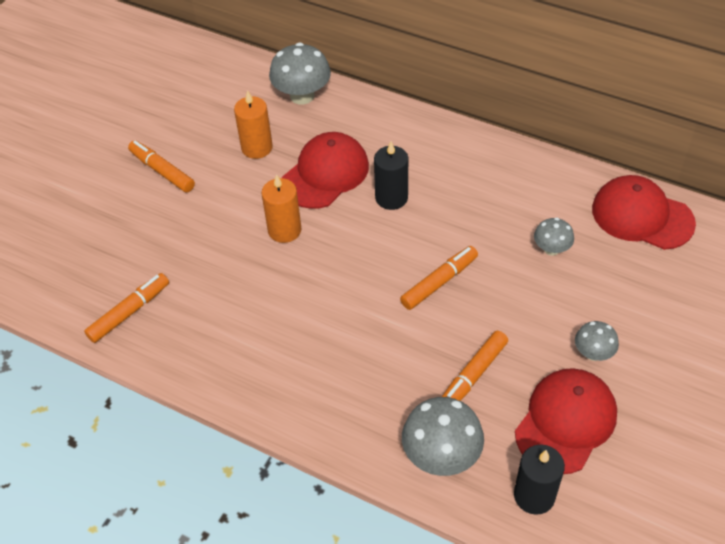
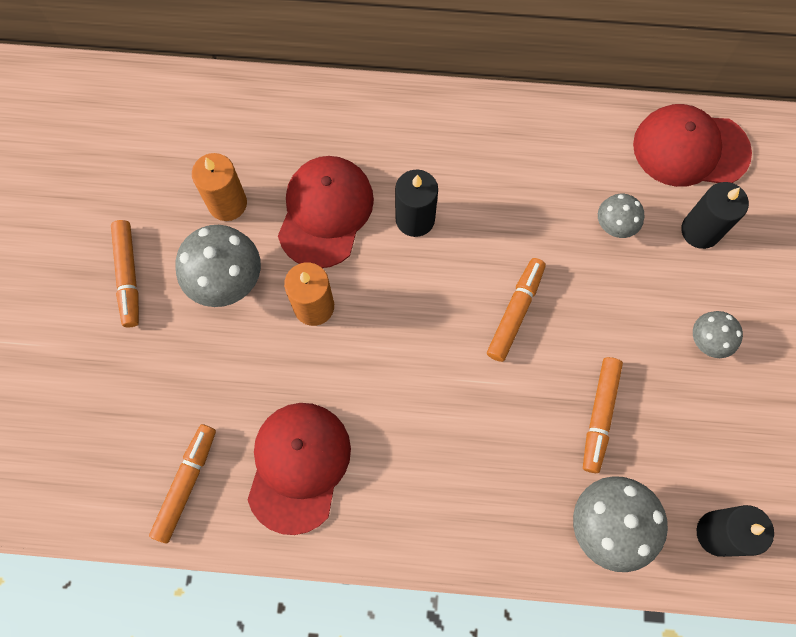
camera: 25 degrees left, 20 degrees up
orange marker [128,140,195,192] -> orange marker turned 120 degrees counterclockwise [111,220,139,327]
grey mushroom [269,42,331,105] -> grey mushroom moved to [176,225,261,307]
red cap [515,368,617,474] -> red cap moved to [248,403,351,535]
none -> black candle [681,182,749,249]

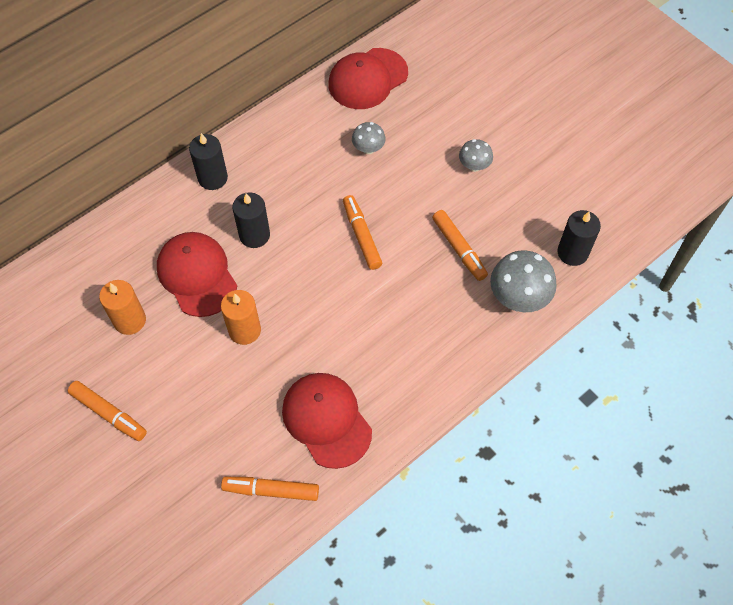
camera: 45 degrees left, 10 degrees down
orange marker [149,424,216,543] -> orange marker turned 60 degrees counterclockwise [221,477,319,501]
grey mushroom [176,225,261,307] -> none
black candle [681,182,749,249] -> black candle moved to [189,133,228,190]

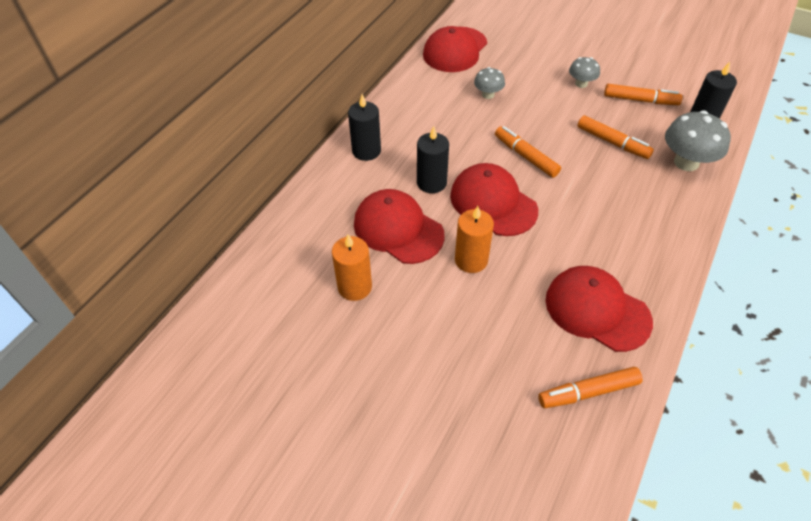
camera: 20 degrees left, 10 degrees down
orange marker [68,381,147,441] -> orange marker moved to [604,84,683,105]
none -> red cap [450,163,538,236]

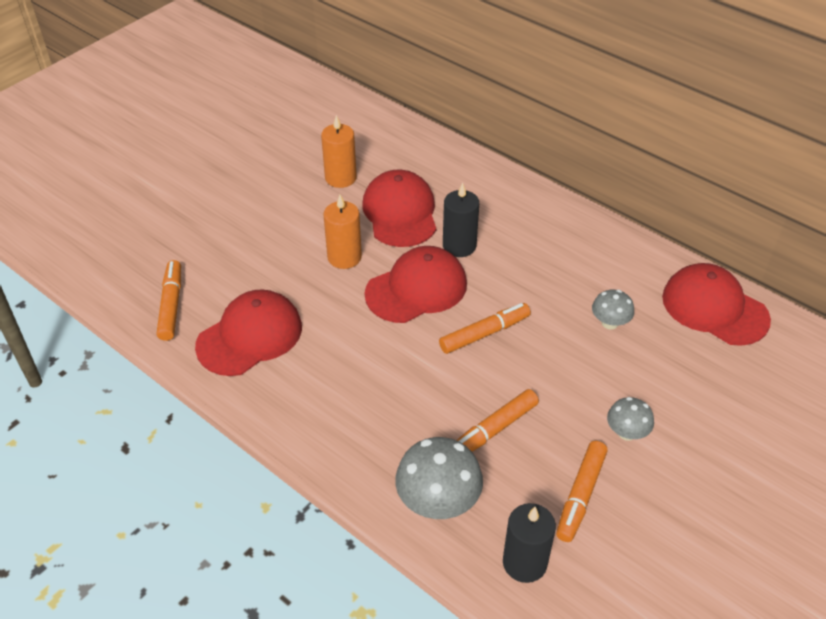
camera: 100 degrees right, 5 degrees down
black candle [348,94,381,161] -> none
red cap [354,189,444,264] -> red cap turned 60 degrees counterclockwise [362,170,436,247]

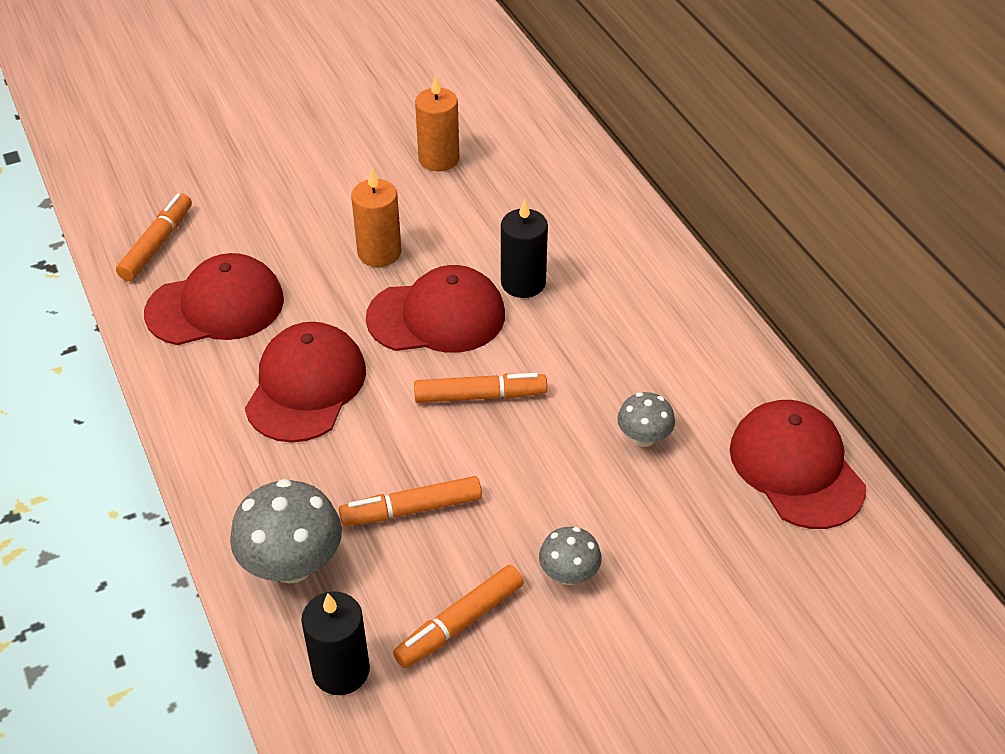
camera: 25 degrees right, 0 degrees up
red cap [362,170,436,247] -> red cap moved to [245,322,366,442]

